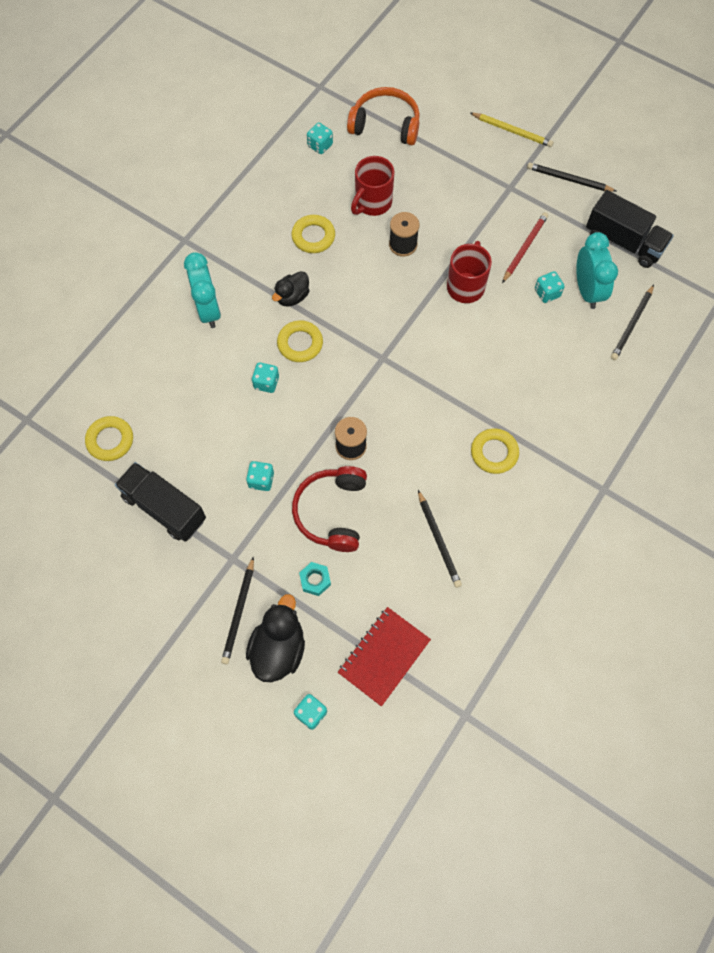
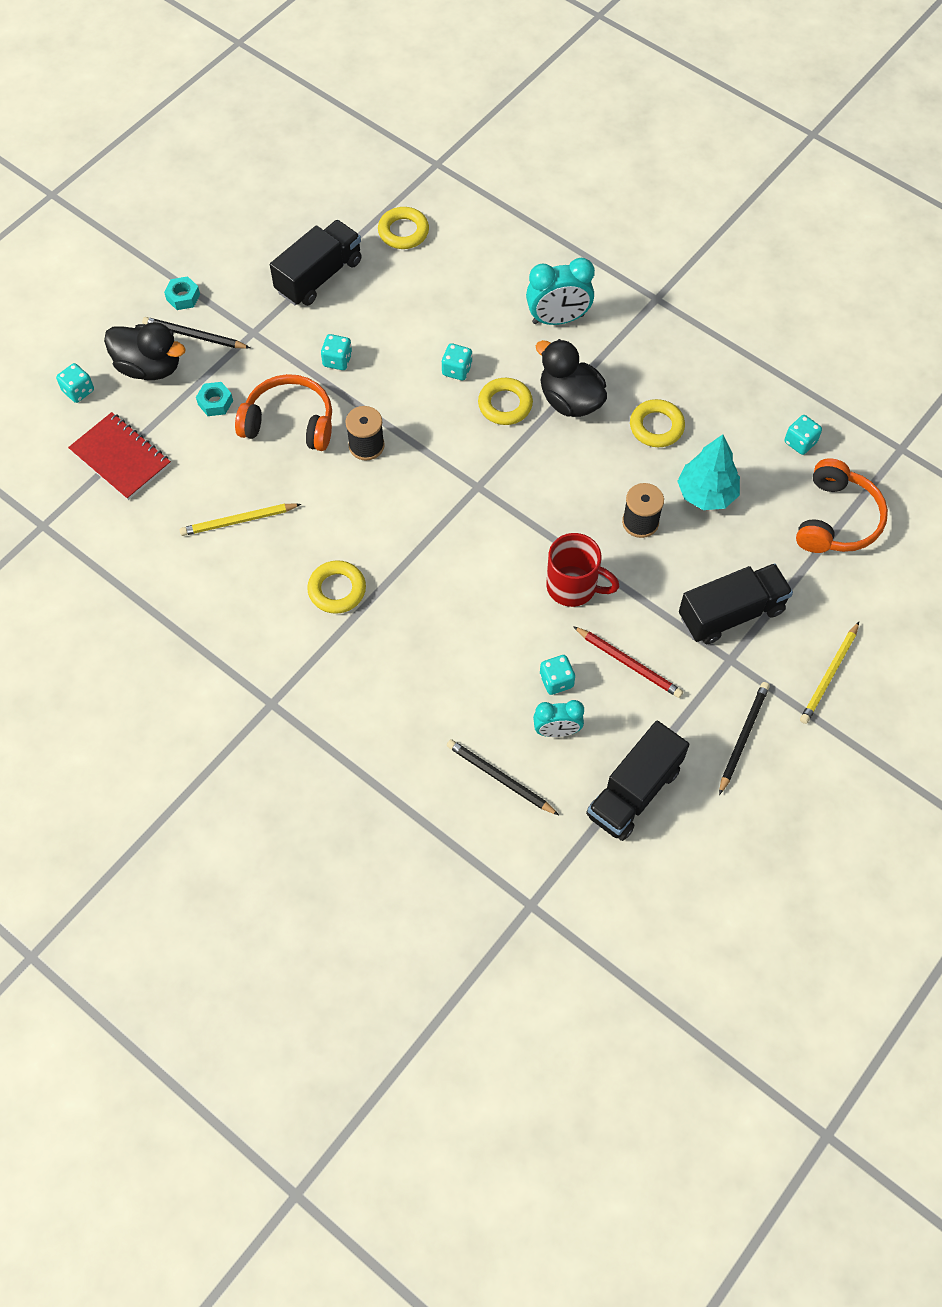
camera: 95 degrees right, 5 degrees down
black duck [272,271,310,307] -> black duck [536,339,607,417], size x1.59
red headphones [292,466,367,552] -> orange headphones [235,374,332,451]
red mug [351,156,394,216] -> turquoise tree [677,434,740,510]
black pencil [418,490,462,588] -> yellow pencil [180,503,301,536]
turquoise clock [576,232,618,309] -> turquoise clock [533,700,584,737], size x0.65
none -> turquoise nut [164,276,200,310]
none -> black truck [679,563,793,644]

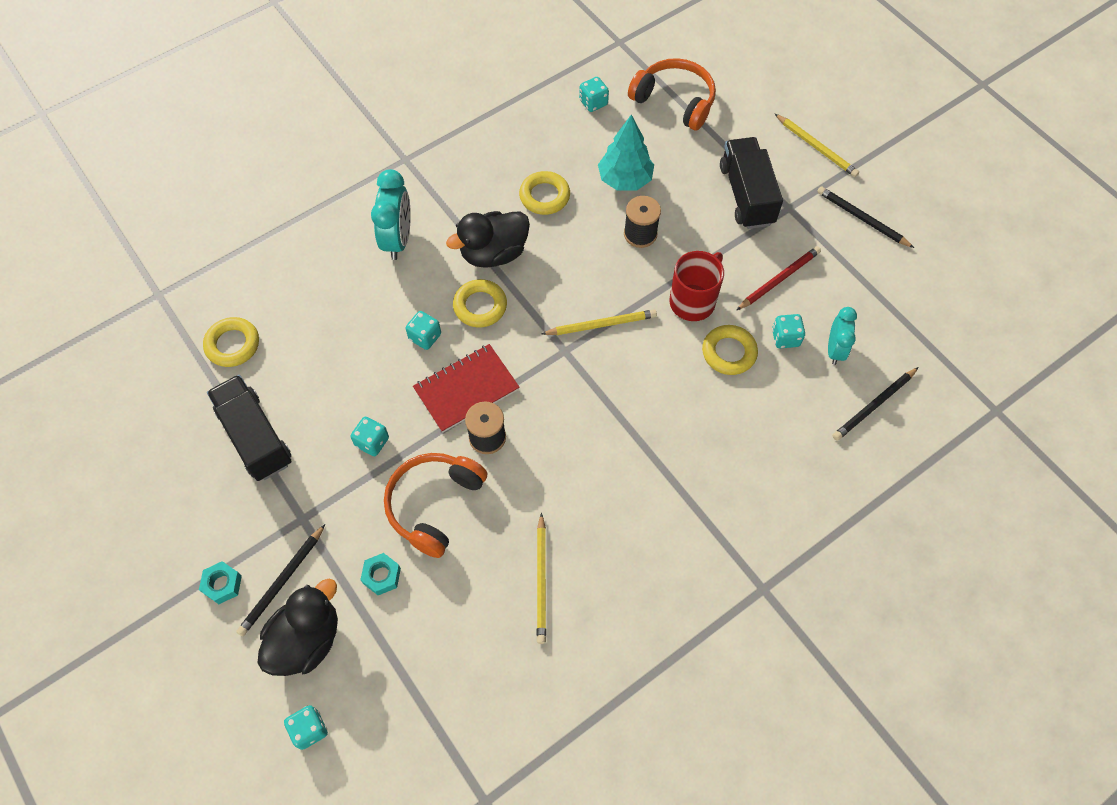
camera: 75 degrees left, 0 degrees up
red notebook [68,412,171,500] -> red notebook moved to [413,344,520,433]
yellow ring [307,560,366,614] -> yellow ring moved to [702,325,758,375]
black truck [586,720,689,841] -> none
none -> yellow pencil [542,309,657,335]

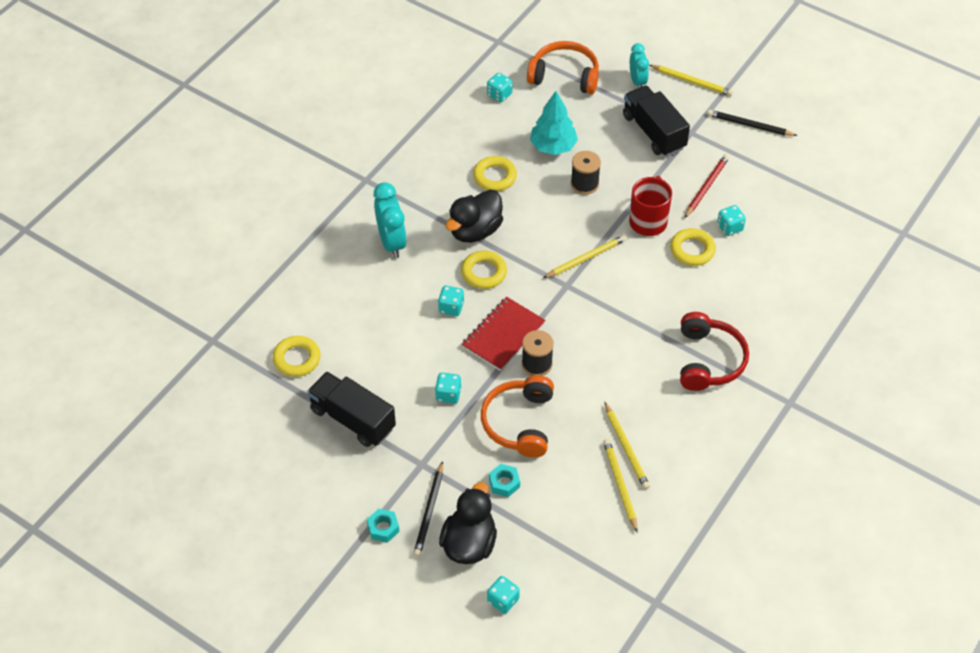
camera: 20 degrees left, 10 degrees down
turquoise clock [828,307,857,365] -> turquoise clock moved to [630,43,649,88]
black pencil [833,367,919,441] -> none
none -> yellow pencil [603,439,638,532]
none -> red headphones [680,312,749,391]

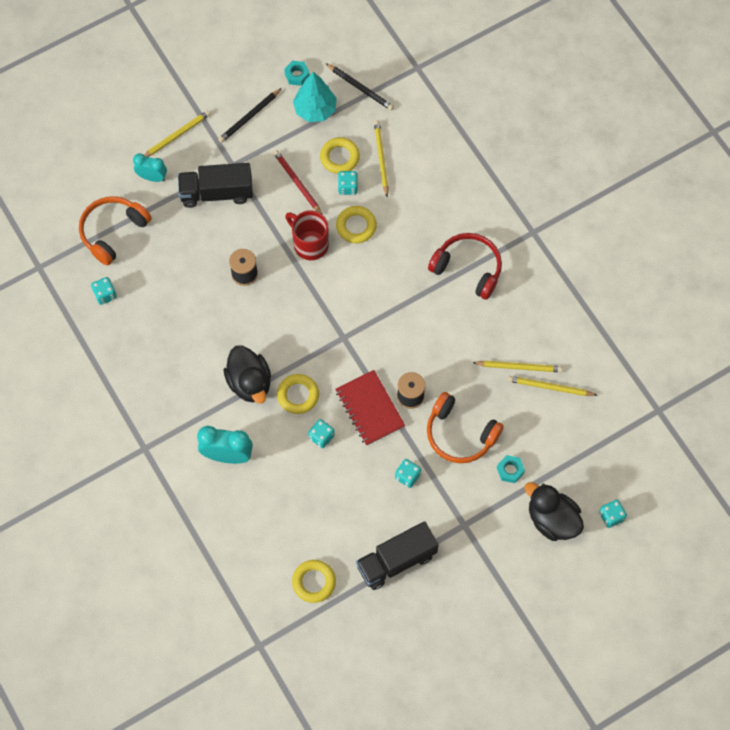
camera: 65 degrees left, 15 degrees up
turquoise nut [367,509,399,543] -> turquoise nut moved to [284,61,310,86]
black pencil [413,461,443,557] -> black pencil moved to [325,63,394,110]
yellow ring [473,156,517,191] -> yellow ring moved to [320,137,360,174]
turquoise tree [530,91,578,155] -> turquoise tree moved to [293,72,337,122]
yellow pencil [543,235,626,278] -> yellow pencil moved to [374,120,389,197]

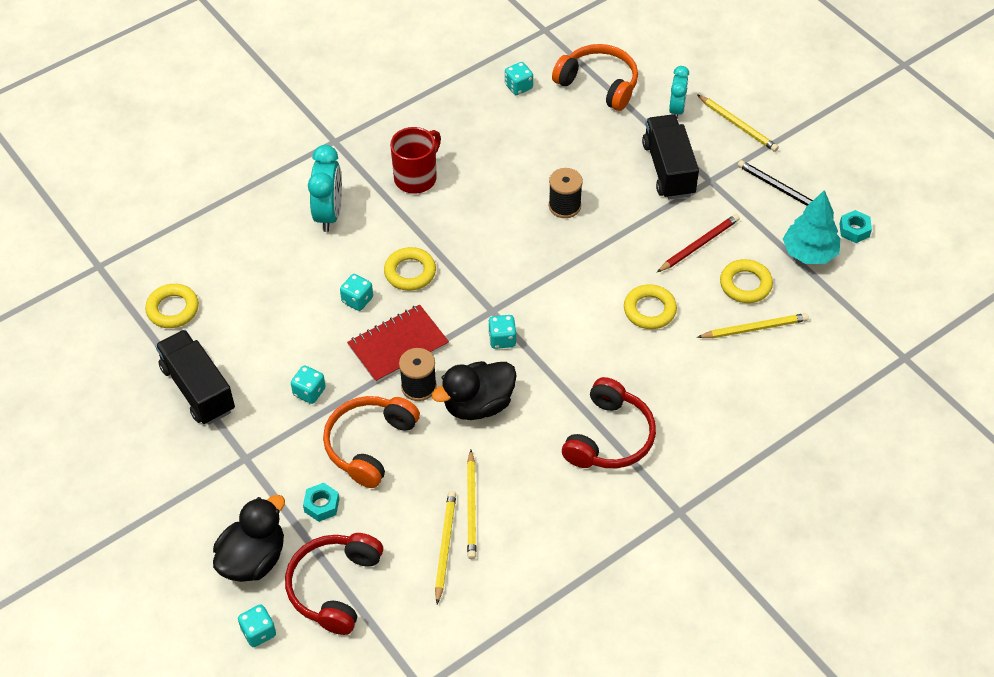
camera: 85 degrees right, 15 degrees down
black duck [223,345,271,404] -> black duck moved to [432,361,517,420]
red mug [285,210,329,260] -> red mug moved to [390,127,441,194]
black pencil [325,63,394,110] -> none
turquoise dice [338,171,358,195] -> turquoise dice moved to [488,315,516,349]
none -> red headphones [285,533,383,635]

